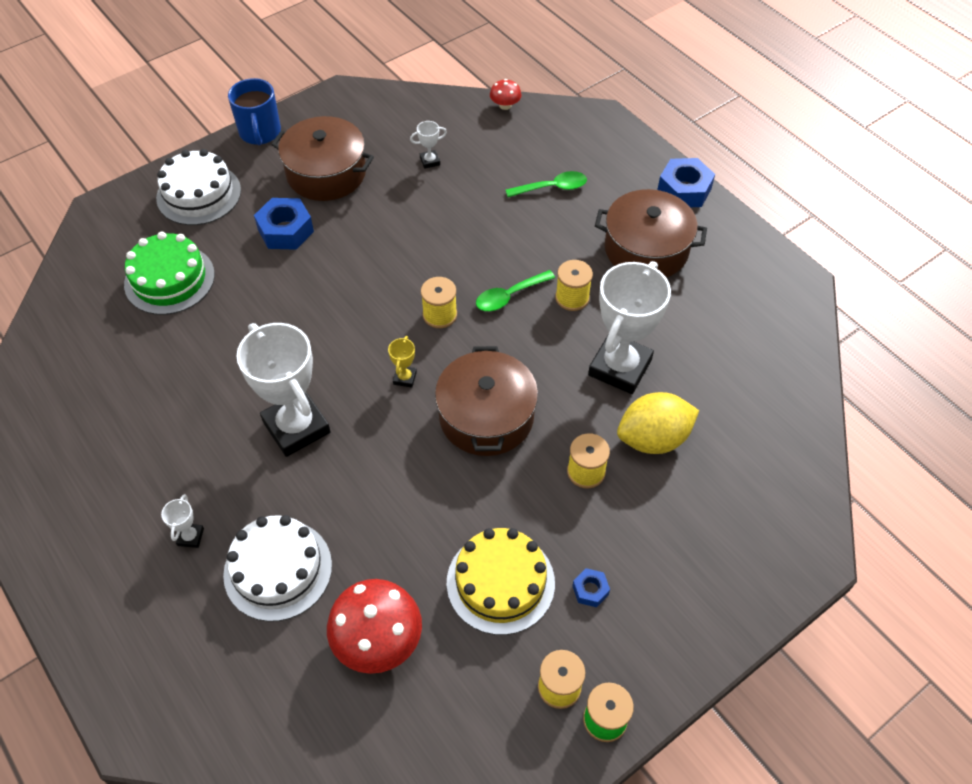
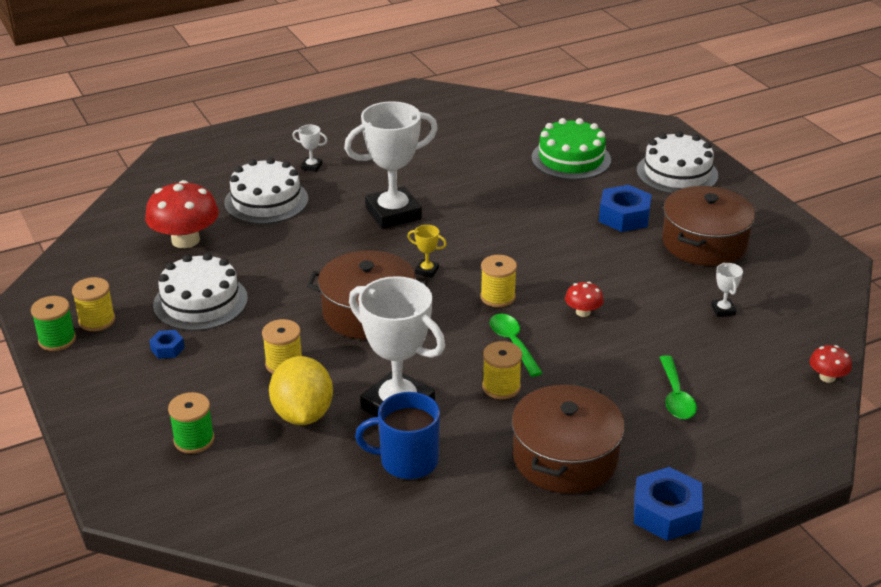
camera: 100 degrees right, 20 degrees down
blue mug [228,78,281,145] -> blue mug moved to [355,392,440,479]
yellow cake [447,528,555,635] -> white cake [153,253,248,331]
none -> green spool [168,392,215,454]
none -> red mushroom [565,282,604,317]

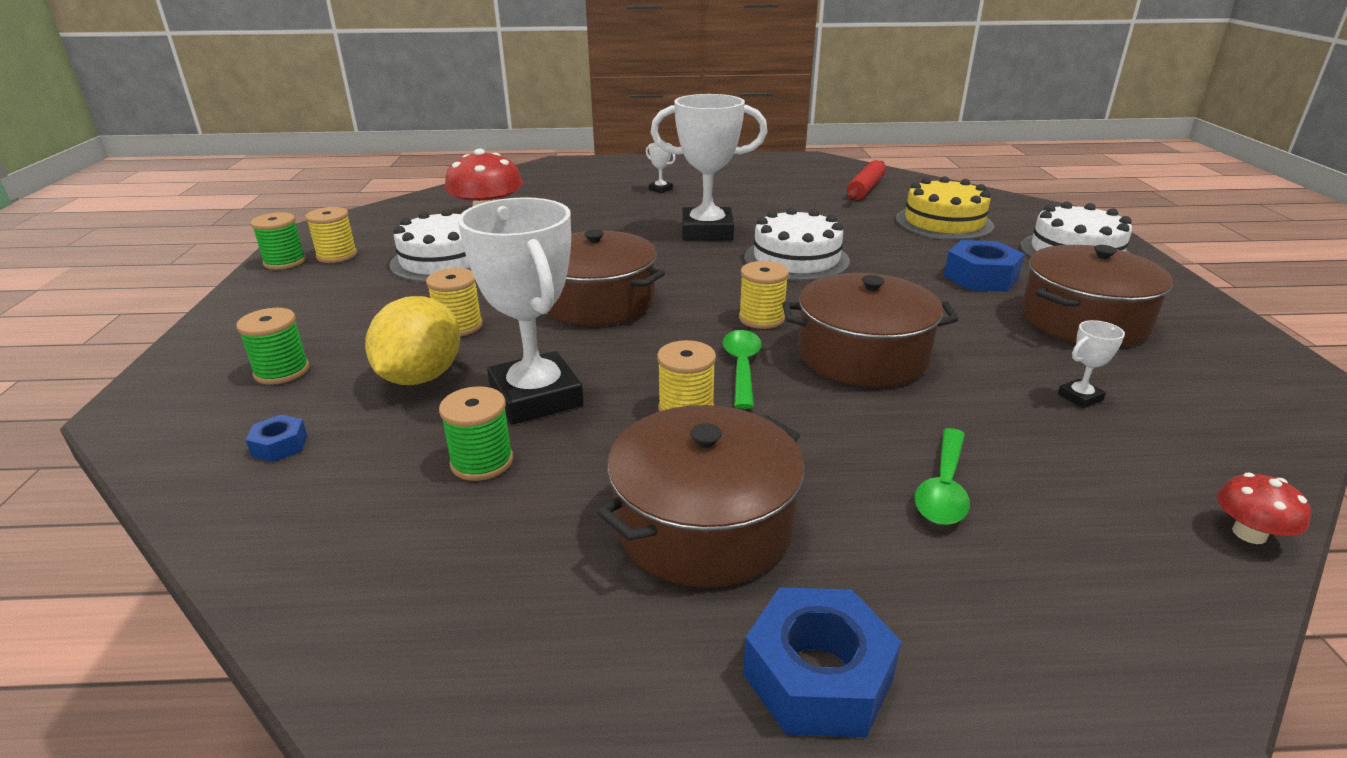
camera: 25 degrees right, 5 degrees down
blue nut [149,330,185,359] -> blue nut moved to [246,415,308,462]
white cake [224,157,308,224] -> white cake moved to [744,207,850,281]
blue mug [355,392,440,479] -> green spool [439,386,513,481]
yellow trophy [407,225,447,278] -> none
green cake [531,118,611,180] -> yellow cake [896,176,994,240]
red mushroom [565,282,604,317] -> brown pot [782,273,959,387]
white trophy [711,263,743,317] -> white trophy turned 45 degrees clockwise [1058,320,1125,408]
none -> red rolling pin [847,160,885,200]

